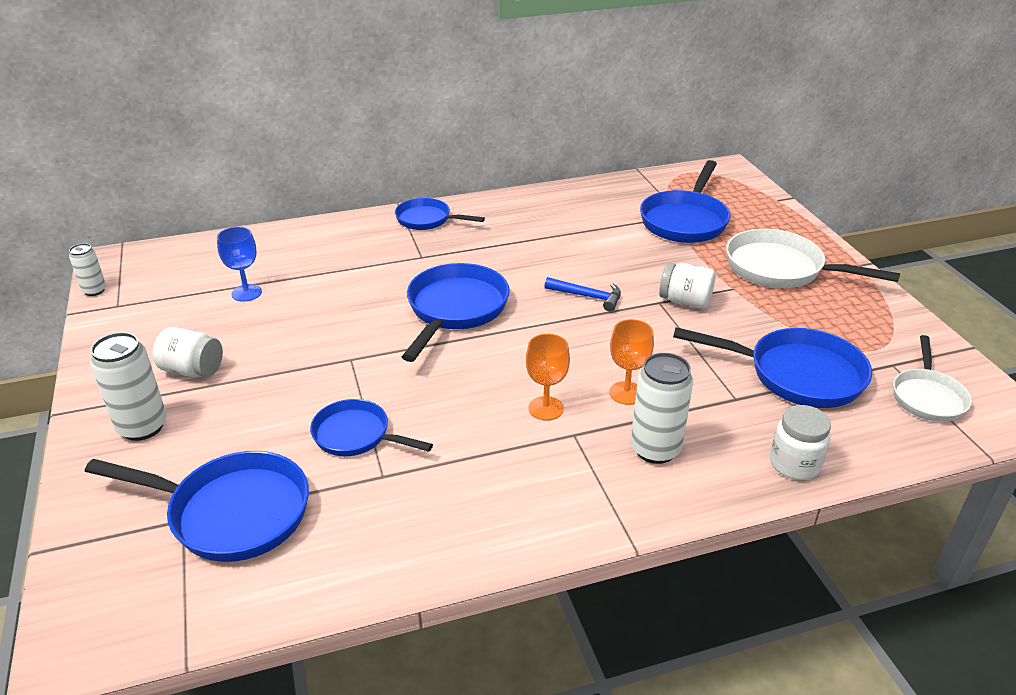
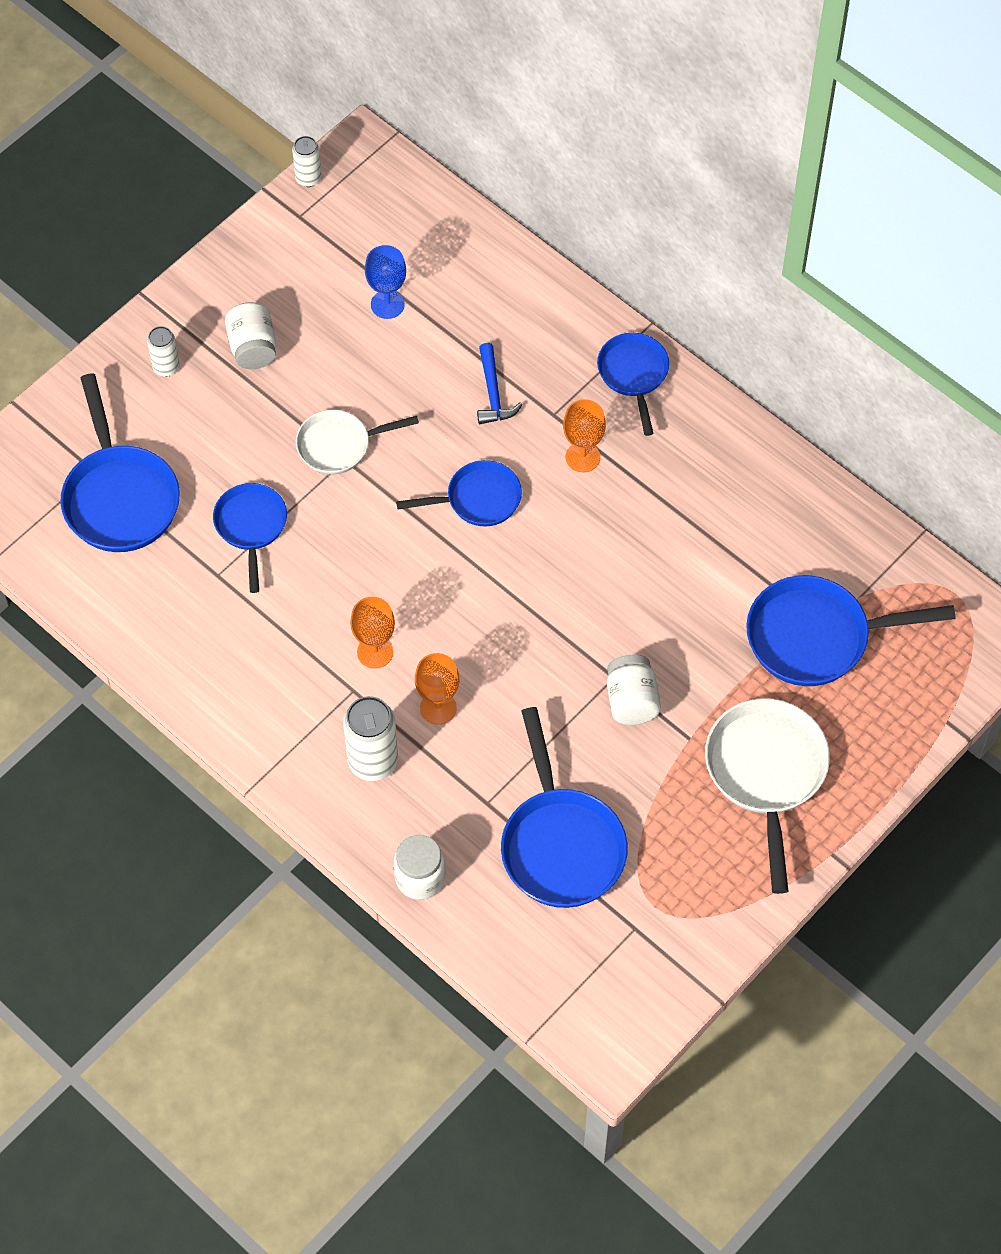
camera: 60 degrees right, 25 degrees up
white can [90,332,167,441] -> white can [147,326,180,377], size x0.58
blue pan [402,263,510,362] -> blue pan [396,460,522,526], size x0.62
blue hammer [545,277,621,312] -> blue hammer moved to [477,343,522,424]
white pan [893,335,972,422] -> white pan moved to [296,410,419,475]
none -> orange goblet [563,399,606,472]

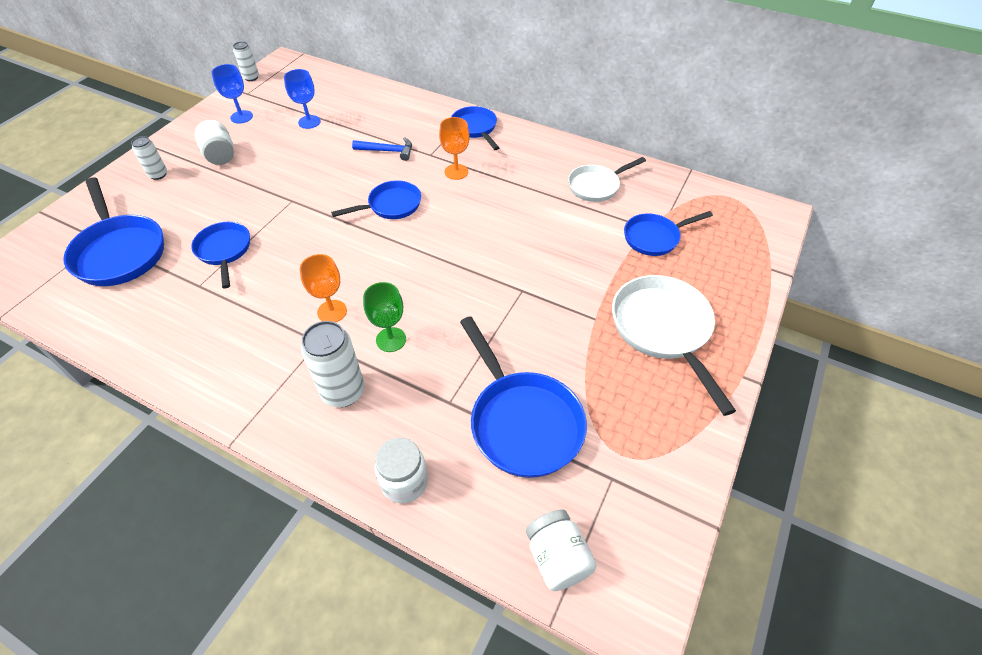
camera: 15 degrees left, 10 degrees down
white pan [296,410,419,475] -> white pan moved to [568,157,646,202]
orange goblet [415,653,459,725] -> green goblet [363,282,406,352]
blue hammer [477,343,522,424] -> blue hammer turned 60 degrees counterclockwise [352,137,412,161]
white jar [607,655,661,725] -> white jar moved to [526,510,597,591]
blue pan [746,575,956,686] -> blue pan [624,211,713,256], size x0.62
none -> blue goblet [211,64,253,124]

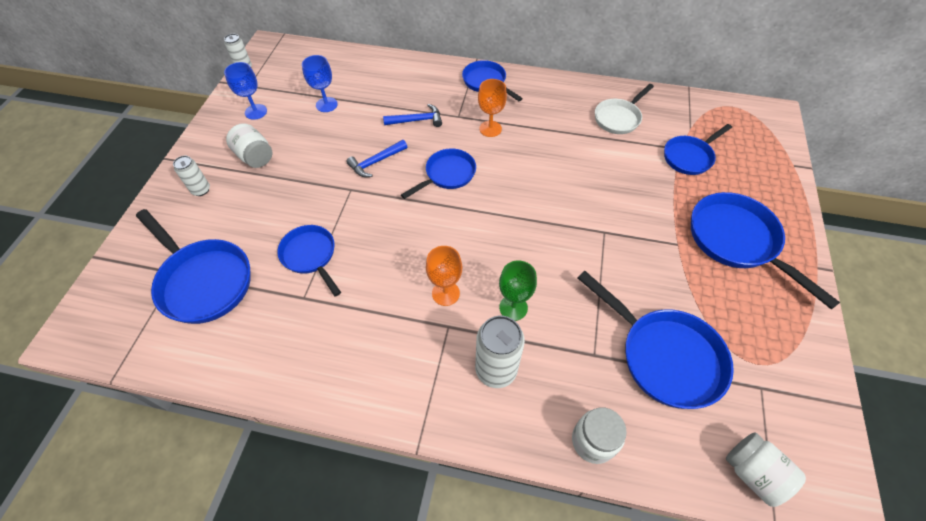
camera: 15 degrees left, 5 degrees up
white pan [612,275,736,416] -> blue pan [691,192,840,309]
none -> blue hammer [346,140,407,177]

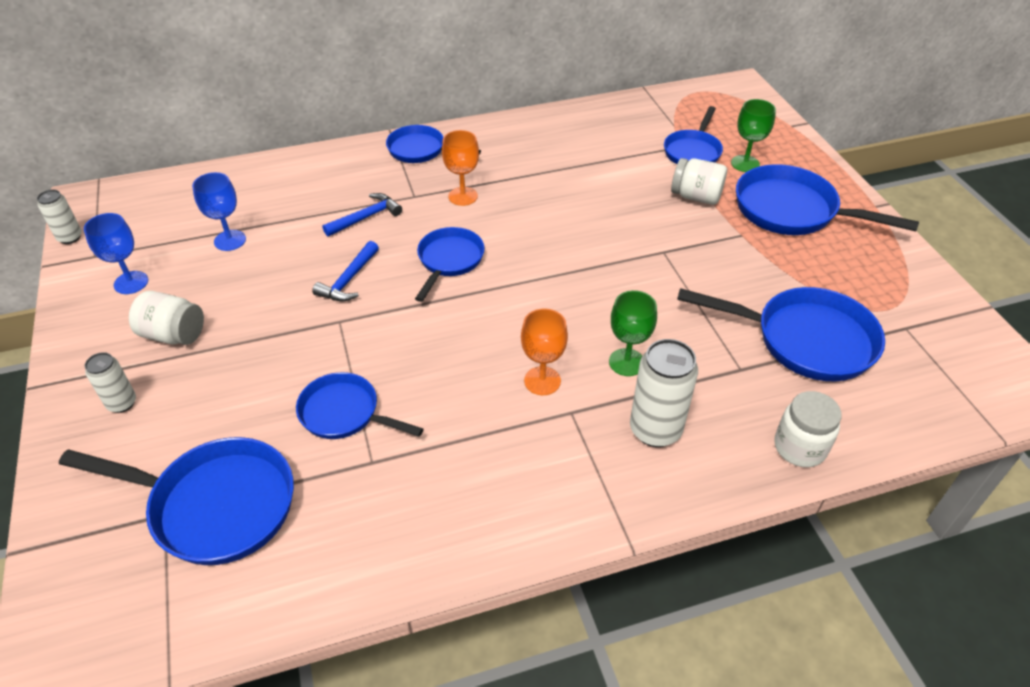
camera: 30 degrees left, 10 degrees down
white pan [595,84,654,134] -> none
white jar [726,432,806,507] -> white jar moved to [671,158,727,205]
none -> green goblet [731,99,776,172]

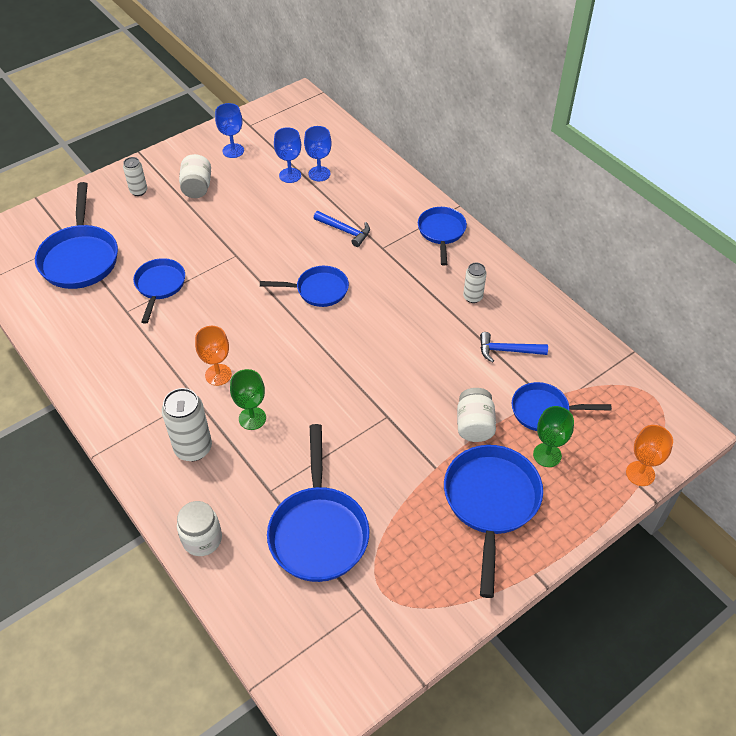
camera: 70 degrees right, 5 degrees up
white can [37,190,82,244] -> white can moved to [463,263,487,303]
blue hammer [312,241,379,301] -> blue hammer moved to [480,332,548,363]
orange goblet [442,130,479,206] -> orange goblet moved to [626,425,673,486]
none -> blue goblet [304,126,332,181]

